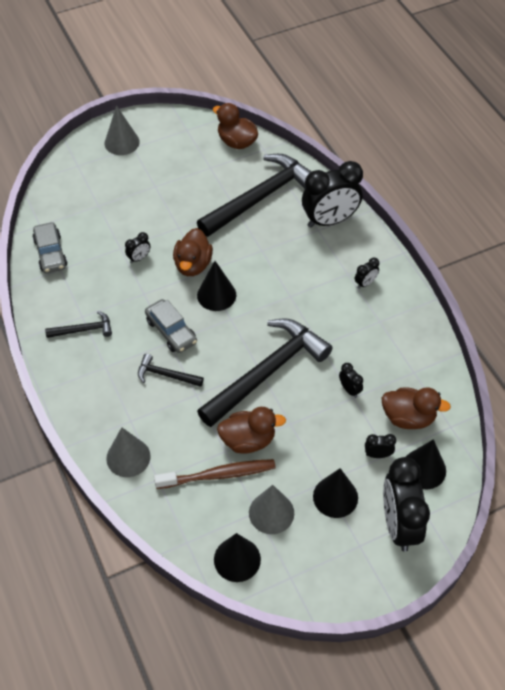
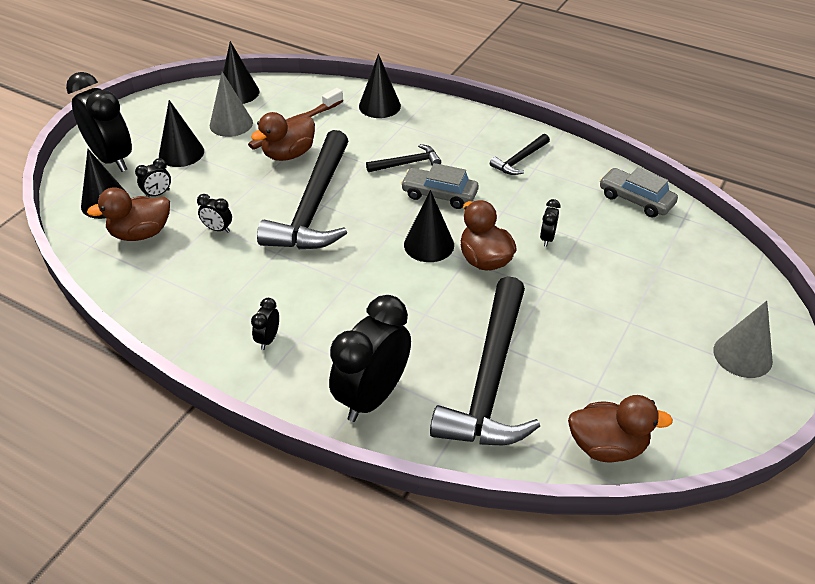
camera: 145 degrees right, 10 degrees down
grey cone [106,427,151,477] -> black cone [359,54,401,118]

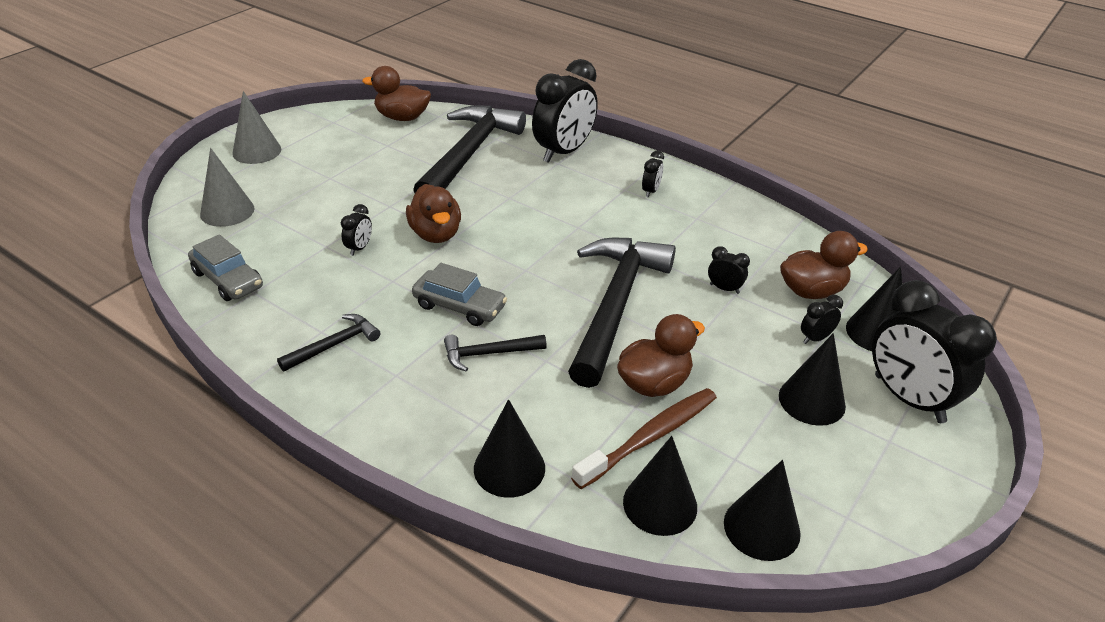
camera: 175 degrees left, 5 degrees down
grey cone [210,72,253,137] -> grey cone moved to [200,148,255,227]
black cone [404,190,454,262] -> black cone moved to [623,436,697,536]

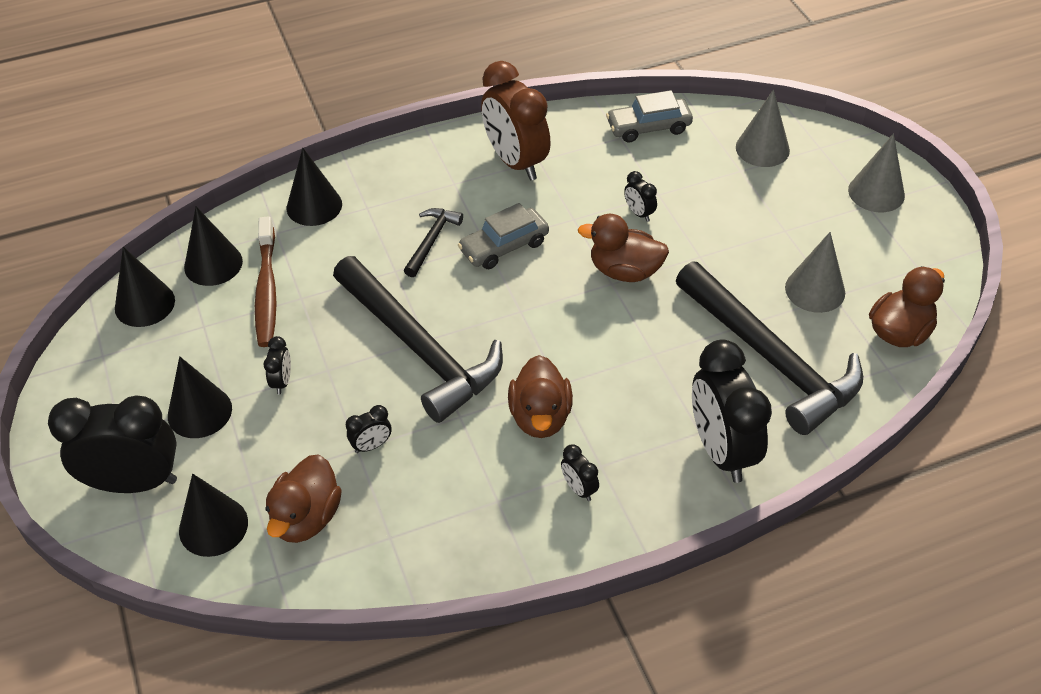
camera: 125 degrees right, 10 degrees up
black hammer [277,314,380,372] -> brown clock [481,61,551,181]
brown duck [617,314,705,397] -> brown duck moved to [508,355,573,438]
black clock [801,295,843,344] -> black clock moved to [264,336,291,394]
none -> grey cone [785,232,845,313]

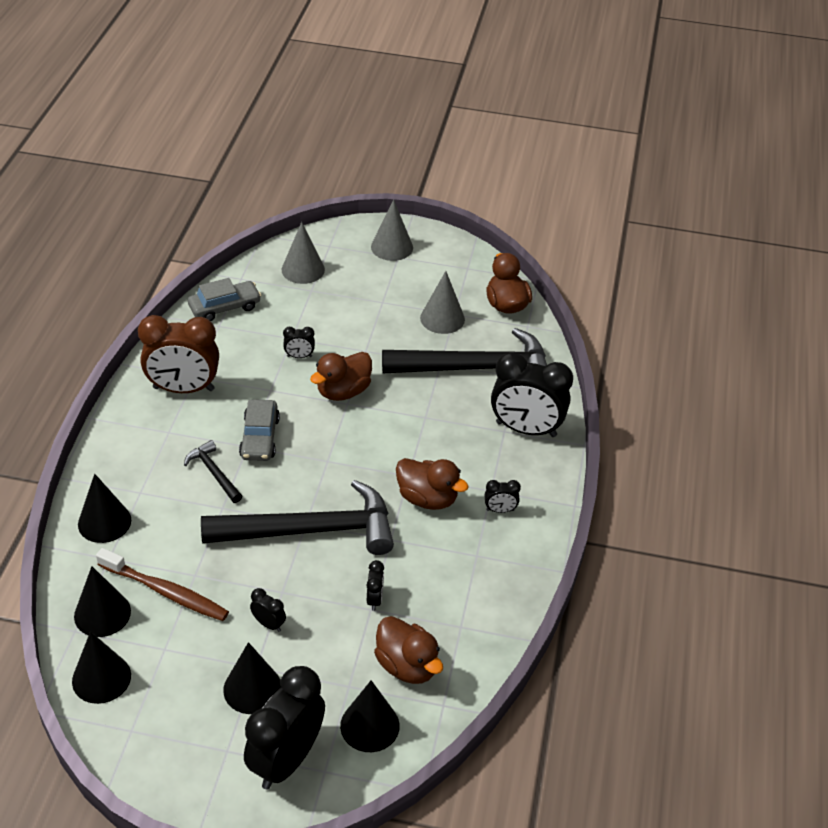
camera: 60 degrees left, 5 degrees down
grey car [606,90,693,142] -> grey car turned 135 degrees counterclockwise [188,278,261,321]

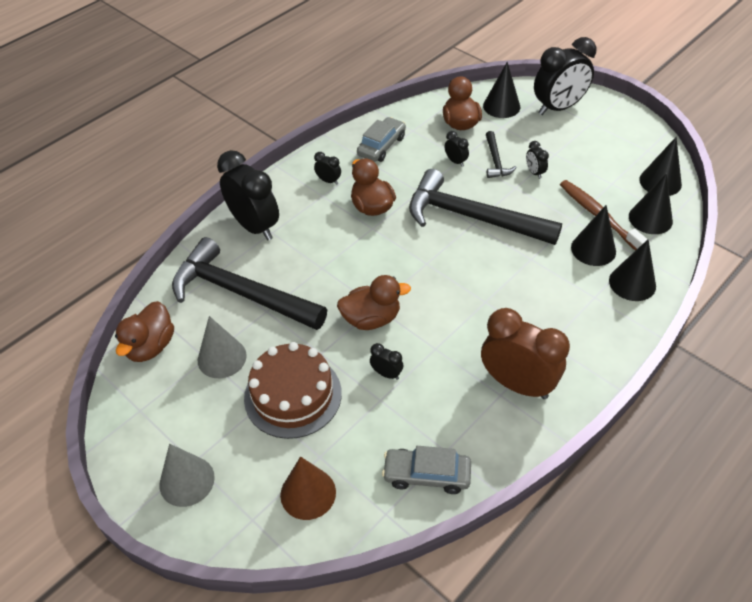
camera: 145 degrees left, 5 degrees up
black hammer [184,440,242,503] -> black hammer moved to [486,131,517,178]
black cone [223,642,281,714] -> black cone moved to [571,205,616,266]
grey car [239,399,280,461] -> grey car moved to [357,117,406,162]
grey cone [282,222,325,284] -> brown cone [280,456,336,520]
black clock [367,560,384,611] -> black clock turned 105 degrees clockwise [445,131,469,167]
none -> brown cake [244,342,342,439]

